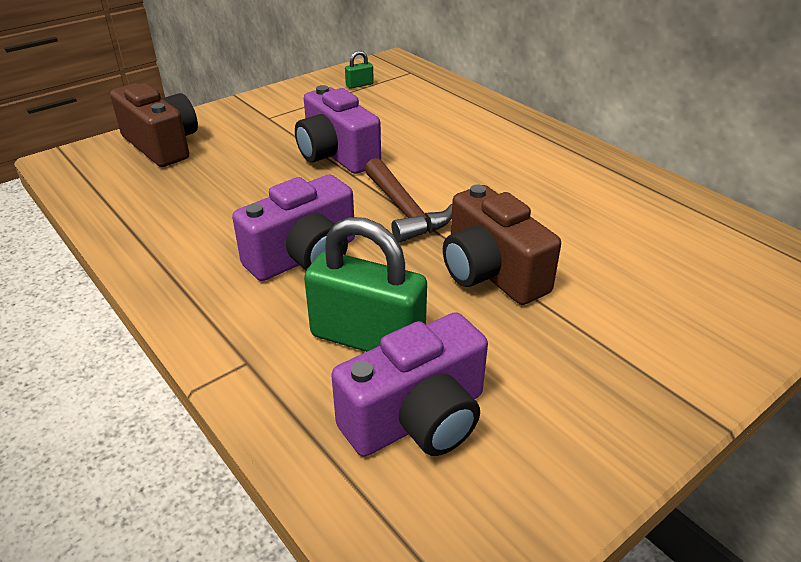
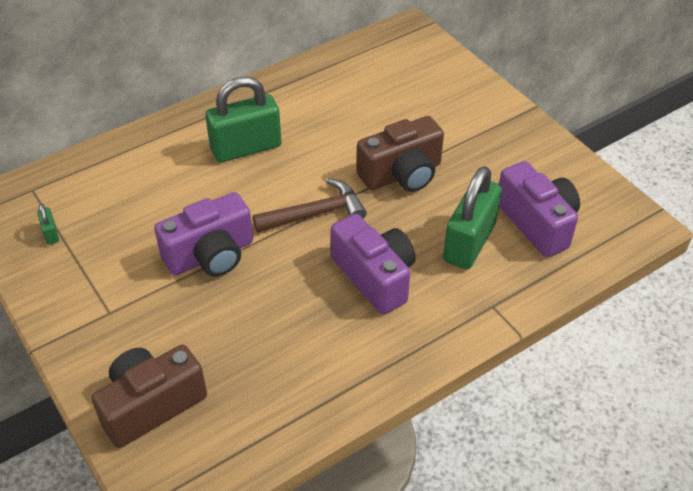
camera: 85 degrees left, 10 degrees up
none -> green padlock [205,76,282,162]

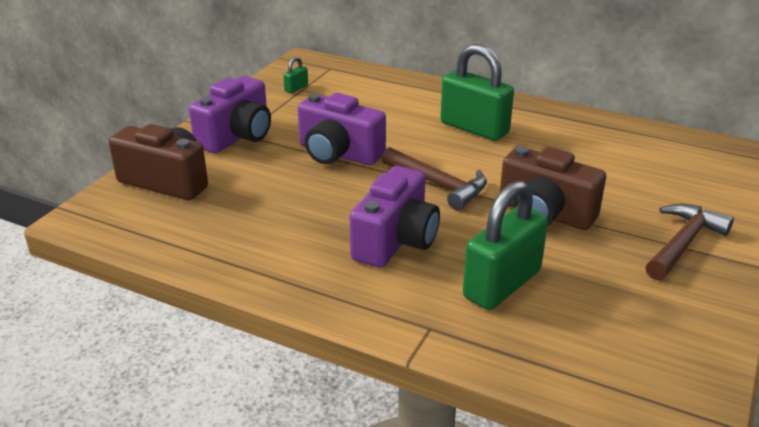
camera: 60 degrees right, 15 degrees down
green padlock [443,166,502,270] -> green padlock turned 45 degrees counterclockwise [463,181,548,310]
purple camera [499,161,580,257] -> purple camera moved to [189,76,271,153]
none -> brown hammer [645,204,734,281]

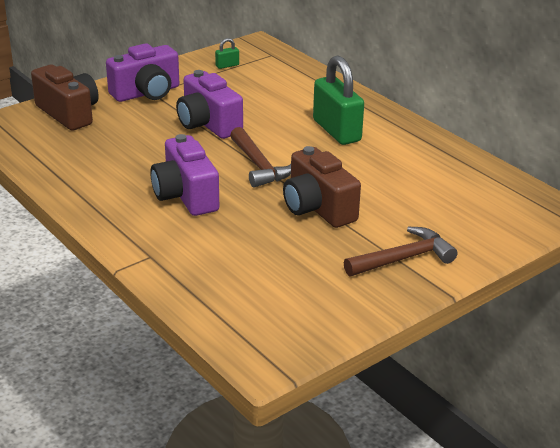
camera: 25 degrees right, 0 degrees up
purple camera [350,166,440,268] -> purple camera turned 105 degrees clockwise [150,134,219,216]
green padlock [463,181,548,310] -> none

